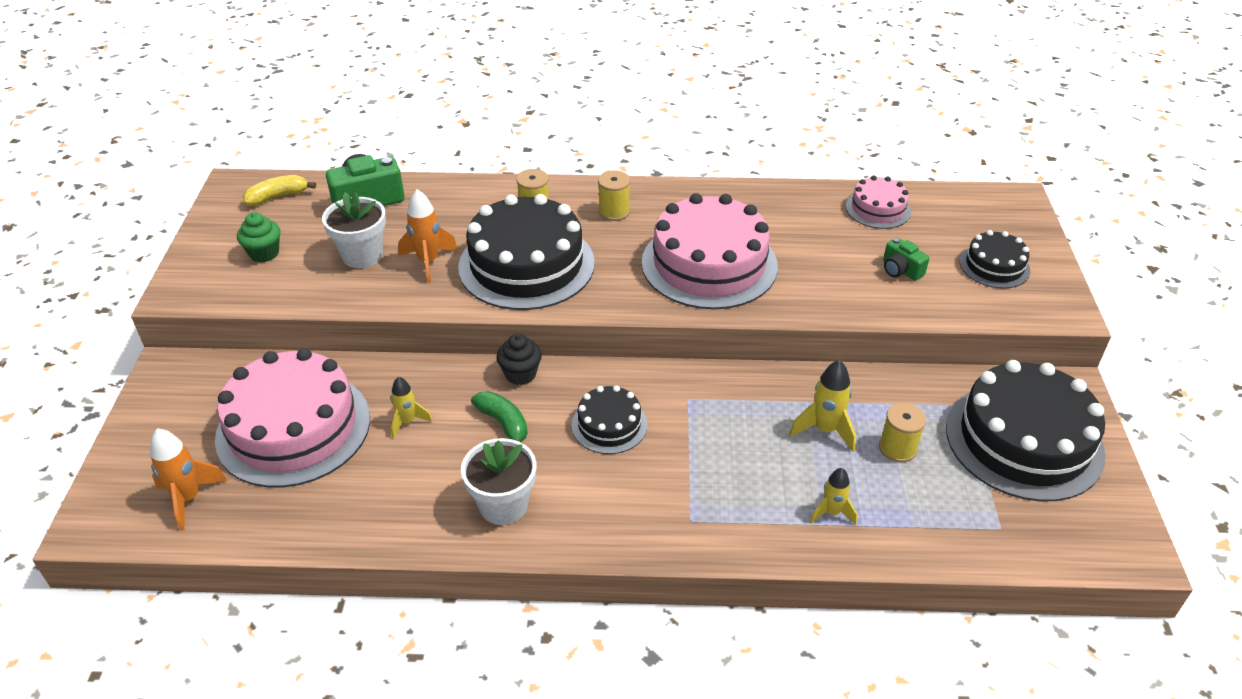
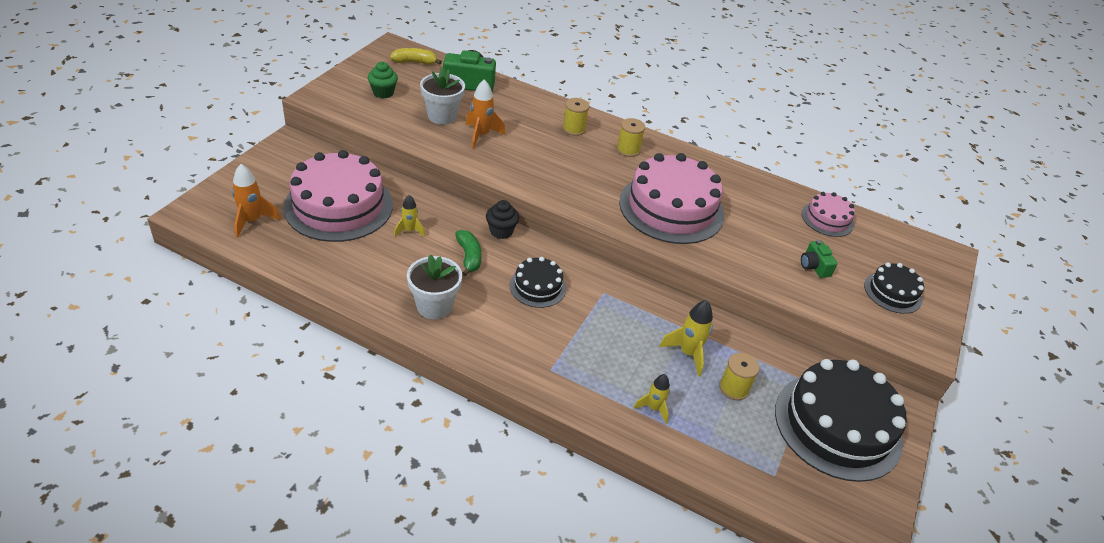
camera: 20 degrees right, 0 degrees up
black cake [458,194,595,310] -> none

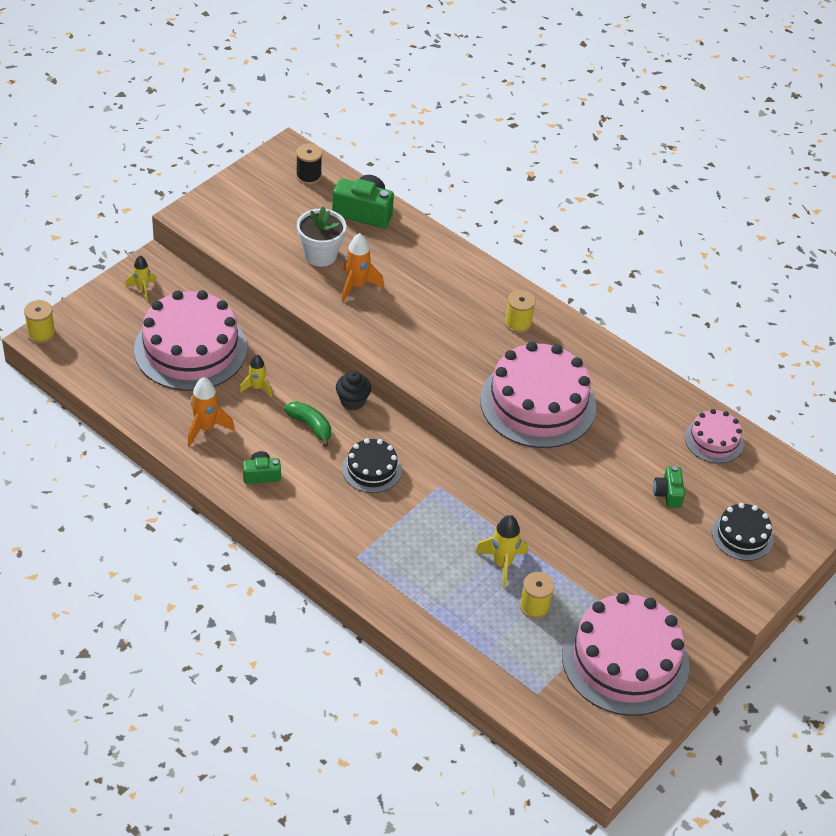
camera: 15 degrees right, 5 degrees up
orange rocket [232,164,281,238] -> orange rocket moved to [188,377,235,447]
green cupcake [368,62,398,98] -> none
yellow banana [390,48,442,65] -> black spool [296,144,322,185]
white flower pot [407,255,462,319] -> green camera [243,451,281,484]
green banana [455,230,482,276] -> green banana turned 45 degrees counterclockwise [284,401,331,447]
yellow spool [562,98,590,136] -> yellow spool moved to [24,300,55,343]
yellow rocket [633,374,670,424] -> yellow rocket moved to [125,256,156,301]
black cake [775,359,906,482] -> pink cake [562,592,689,716]

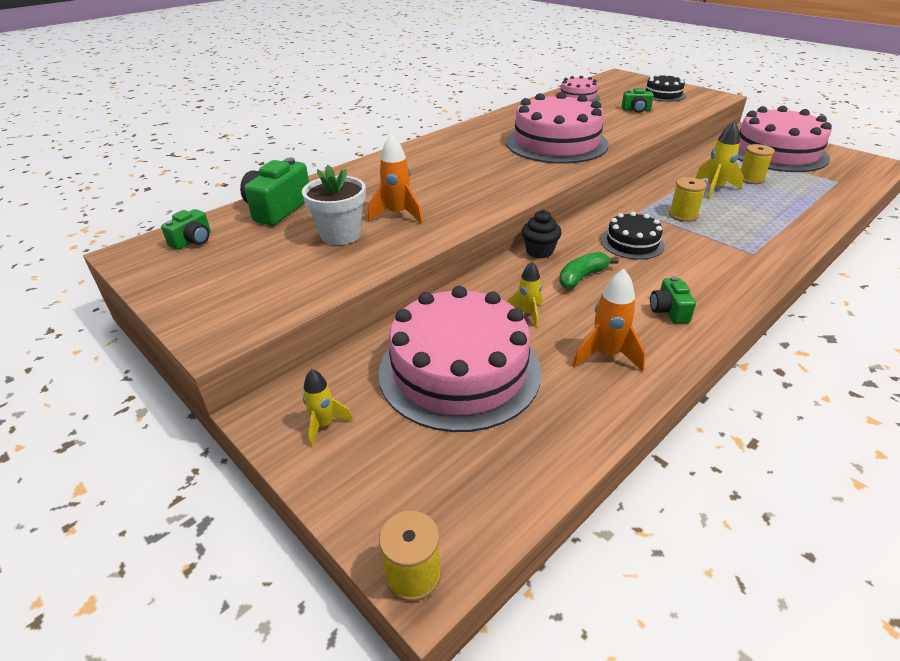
camera: 80 degrees left, 10 degrees down
black spool [296,144,322,185] -> green camera [161,209,211,250]
yellow spool [505,290,536,333] -> yellow spool moved to [669,177,707,222]

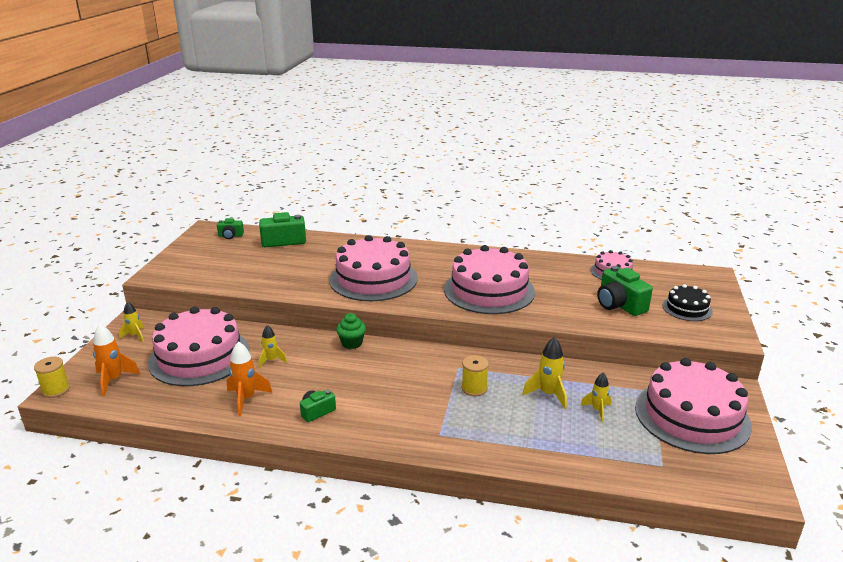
camera: 55 degrees right, 10 degrees down
white flower pot [302,165,366,245] -> none
orange rocket [368,134,423,224] -> orange rocket moved to [93,324,140,396]
black cupcake [522,210,562,259] -> green cupcake [336,313,366,349]
green banana [559,252,619,289] -> none
black cake [601,212,665,259] -> none
green camera [622,88,654,113] -> green camera [597,266,653,316], size x1.76
yellow spool [741,144,775,184] -> yellow rocket [580,373,611,422]
none -> pink cake [329,235,418,301]

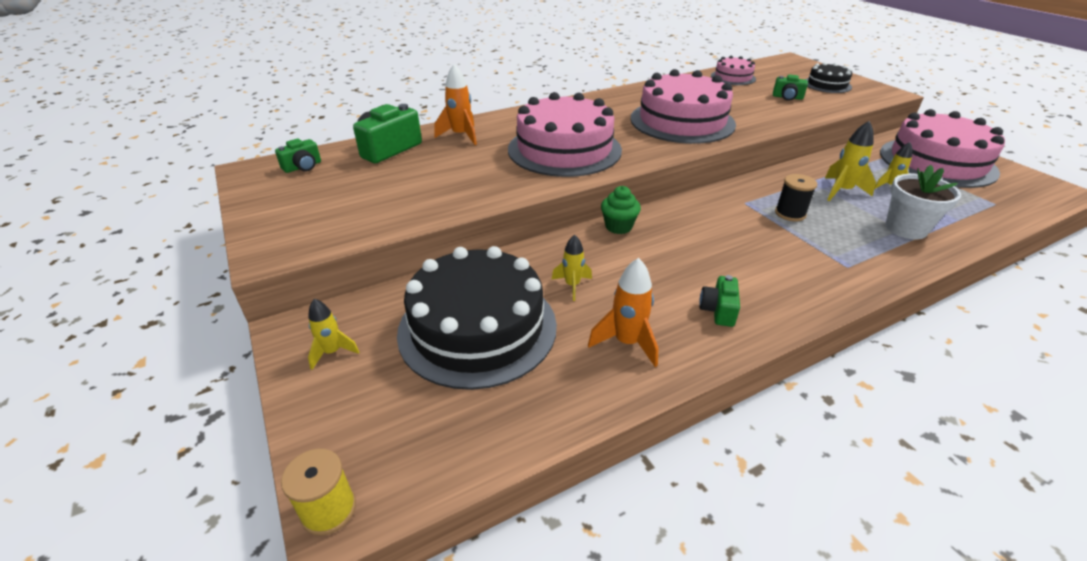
camera: 40 degrees left, 10 degrees up
orange rocket [93,324,140,396] -> orange rocket moved to [434,64,477,145]
pink cake [148,307,250,386] -> black cake [397,246,557,390]
yellow spool [462,355,489,396] -> black spool [775,174,817,221]
green camera [597,266,653,316] -> green camera [773,74,808,101], size x0.57
none -> white flower pot [886,165,961,239]

